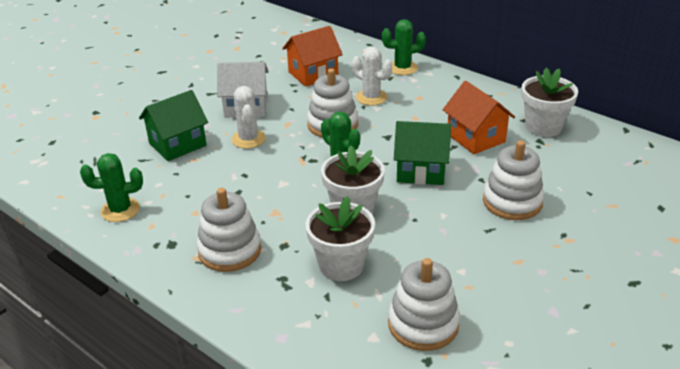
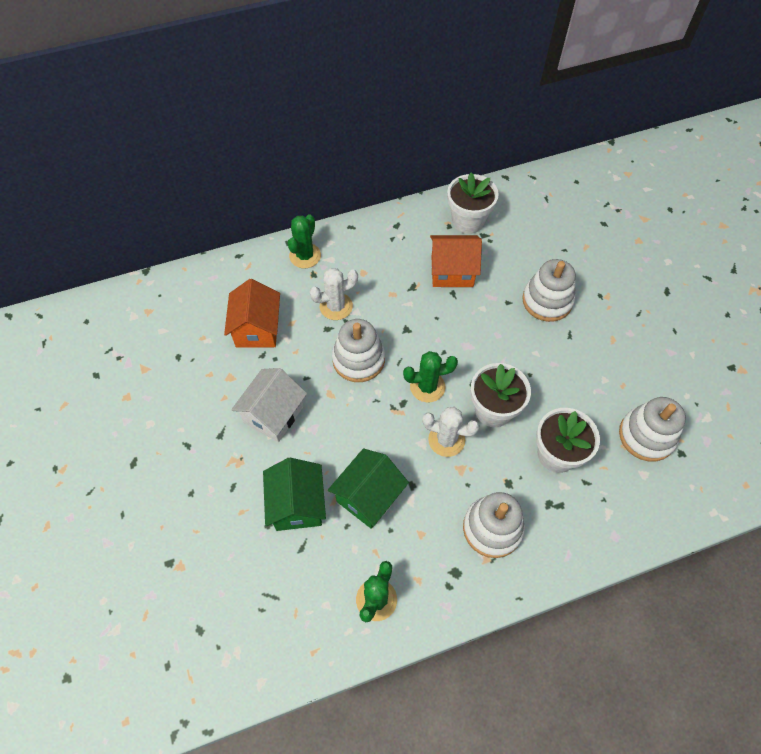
camera: 60 degrees left, 25 degrees up
white cactus [231,86,266,149] -> white cactus moved to [422,407,480,457]
green house [394,121,451,185] -> green house moved to [328,449,409,529]

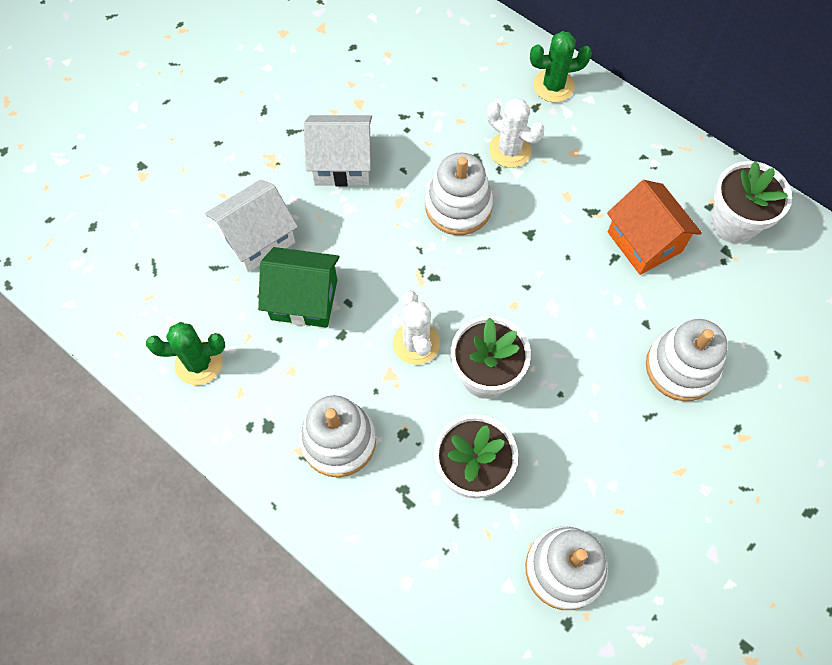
camera: 60 degrees right, 5 degrees up
orange house [224,279,280,348] -> none
green house [263,458,326,531] -> white house [205,180,298,272]
green cactus [403,351,458,402] -> none

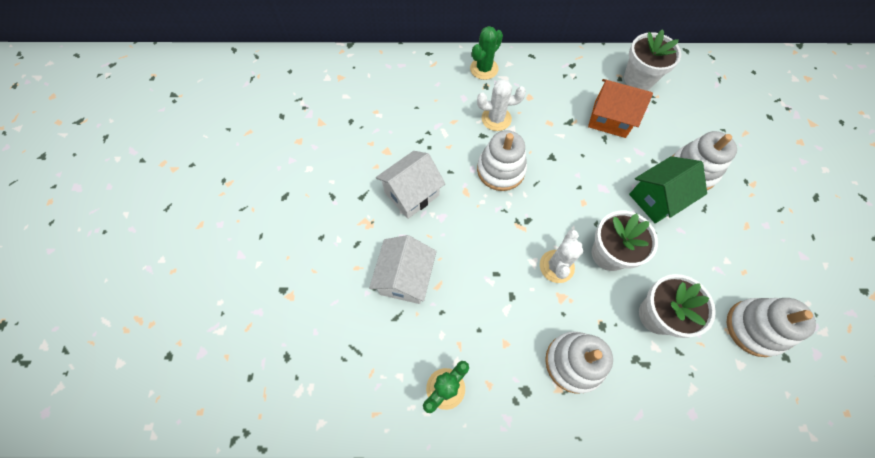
camera: 40 degrees left, 0 degrees up
green house [258,247,340,328] -> green house moved to [629,156,707,223]
white cactus [393,291,440,365] -> white cactus turned 75 degrees clockwise [540,229,583,283]

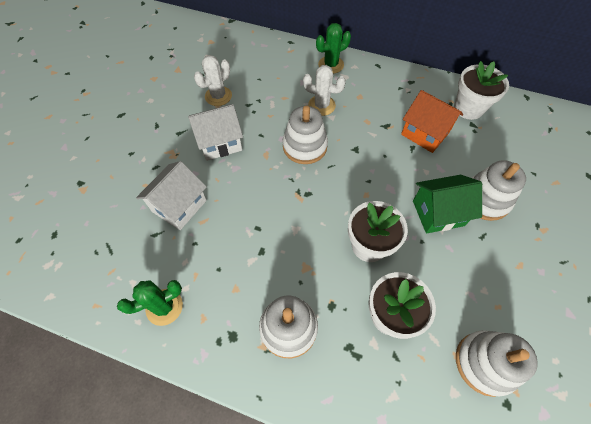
camera: 20 degrees right, 5 degrees down
white cactus [540,229,583,283] -> white cactus moved to [194,55,232,106]

